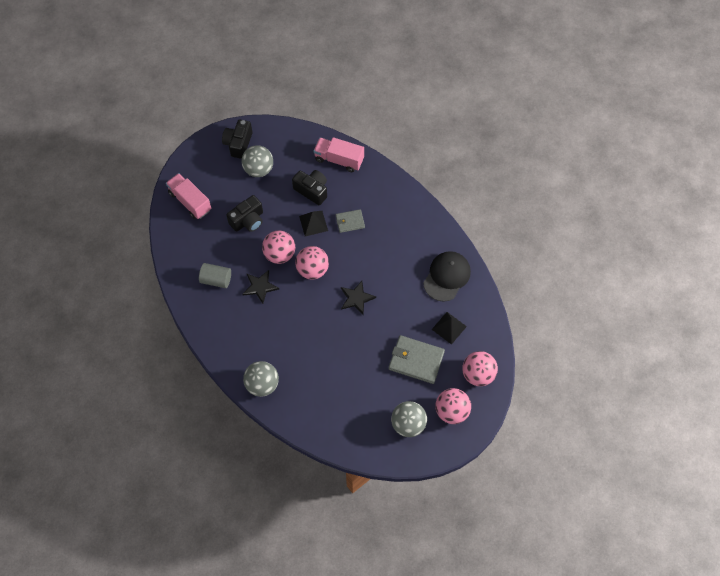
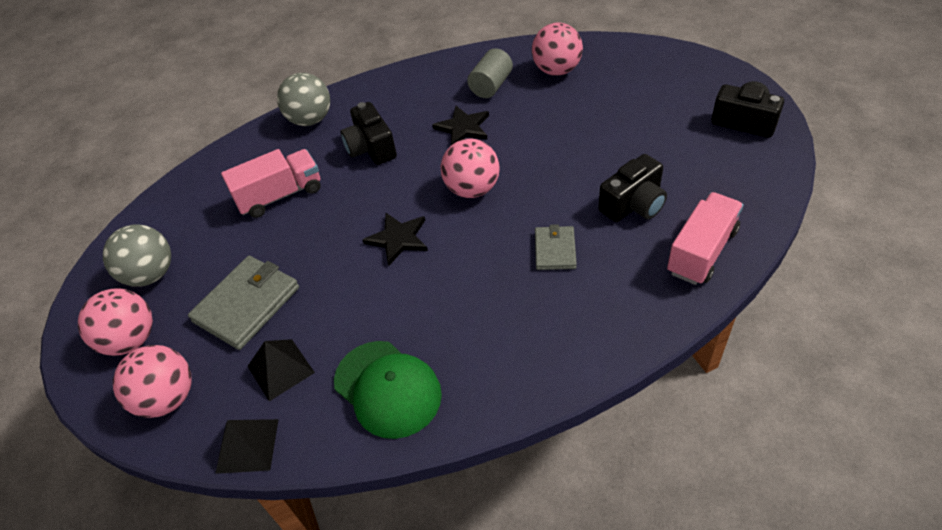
camera: 110 degrees right, 15 degrees down
pink truck [166,173,211,219] -> pink truck moved to [221,149,321,218]
black camera [226,195,263,232] -> black camera moved to [340,102,397,165]
grey ball [241,145,273,177] -> none
pink ball [262,231,295,264] -> pink ball moved to [532,22,583,76]
black pyramid [299,211,328,236] -> black pyramid moved to [215,419,279,474]
black cap [423,251,471,302] -> green cap [334,341,442,439]

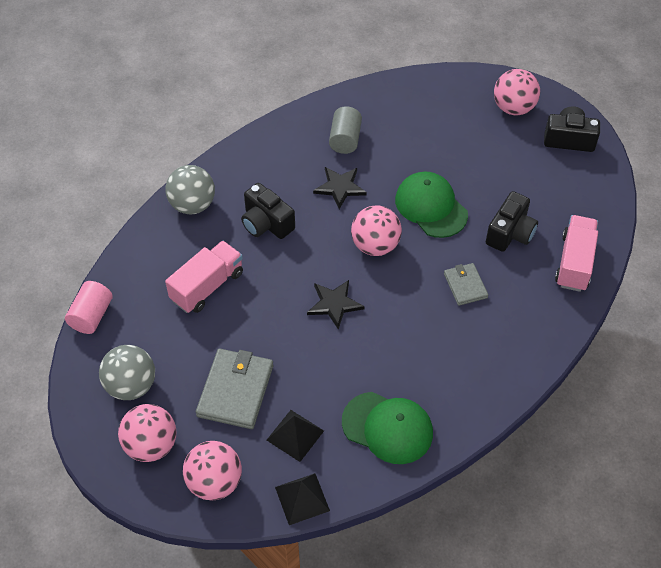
camera: 25 degrees left, 5 degrees up
pink ball [532,22,583,76] -> pink ball moved to [494,69,540,115]
none -> pink cylinder [65,281,113,334]
none -> green cap [395,172,468,238]

